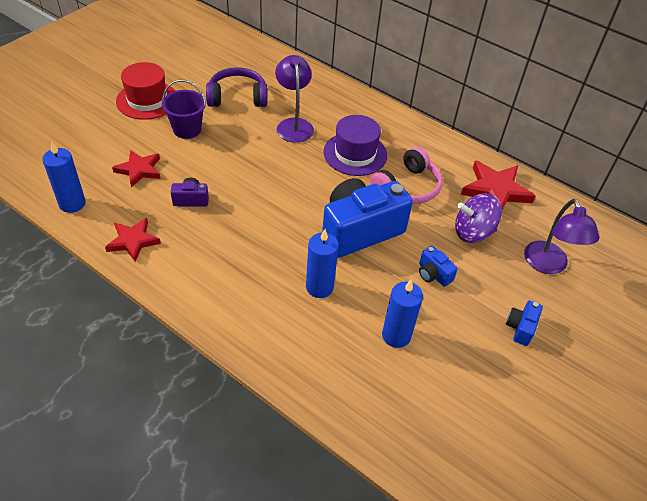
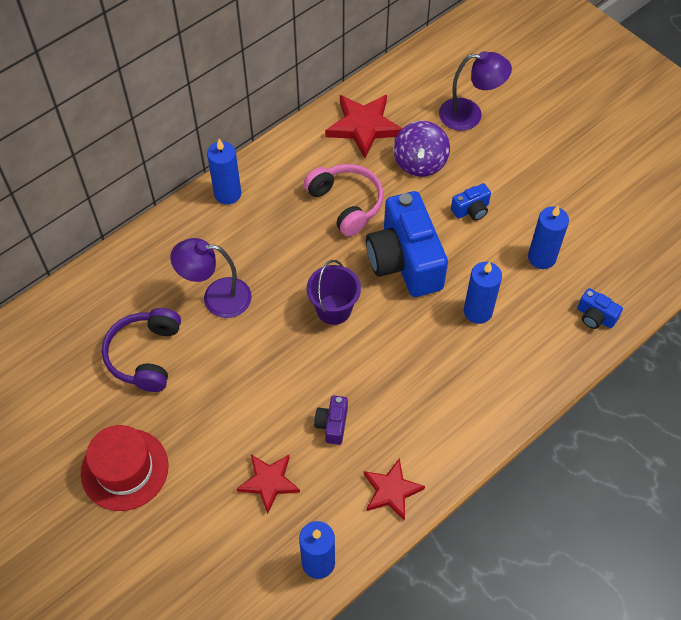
camera: 75 degrees left, 10 degrees up
purple bucket [162,80,206,139] -> purple bucket moved to [307,260,361,325]
purple hat [323,115,387,176] -> none
blue camera [506,300,543,346] -> blue camera moved to [577,288,623,329]
none -> blue candle [207,139,241,205]

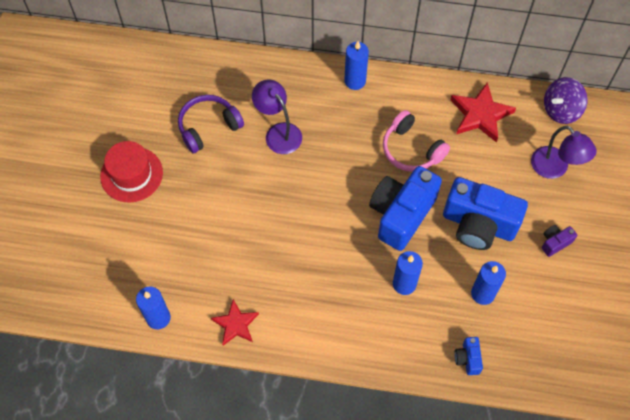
camera: 50 degrees right, 5 degrees up
red star [237,454,300,514] -> none
pink headphones [304,164,383,237] -> pink headphones turned 120 degrees clockwise [383,110,450,172]
purple bucket [307,260,361,325] -> none
purple camera [314,396,348,445] -> purple camera moved to [542,225,577,257]
purple spinning top [393,121,450,177] -> purple spinning top moved to [544,77,588,124]
blue camera [451,183,491,221] -> blue camera [443,177,528,250], size x2.33

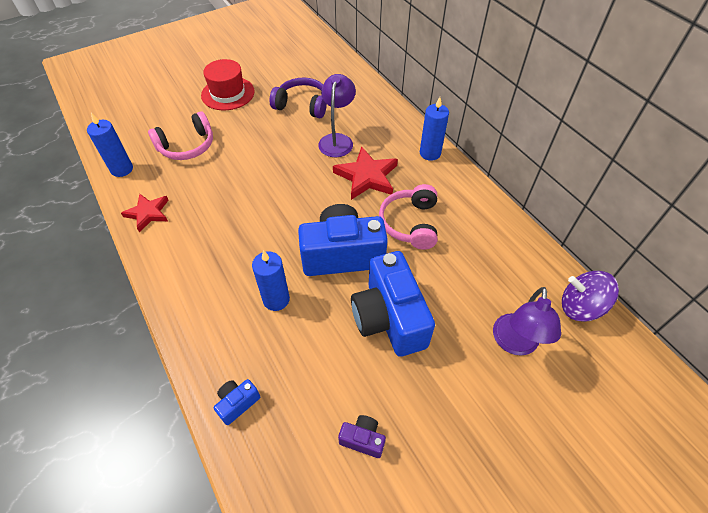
camera: 50 degrees right, 10 degrees down
red star [450,82,516,143] -> red star moved to [333,147,398,200]
blue candle [471,261,506,305] -> none
purple camera [542,225,577,257] -> purple camera moved to [338,415,386,458]
none -> pink headphones [148,111,213,160]

